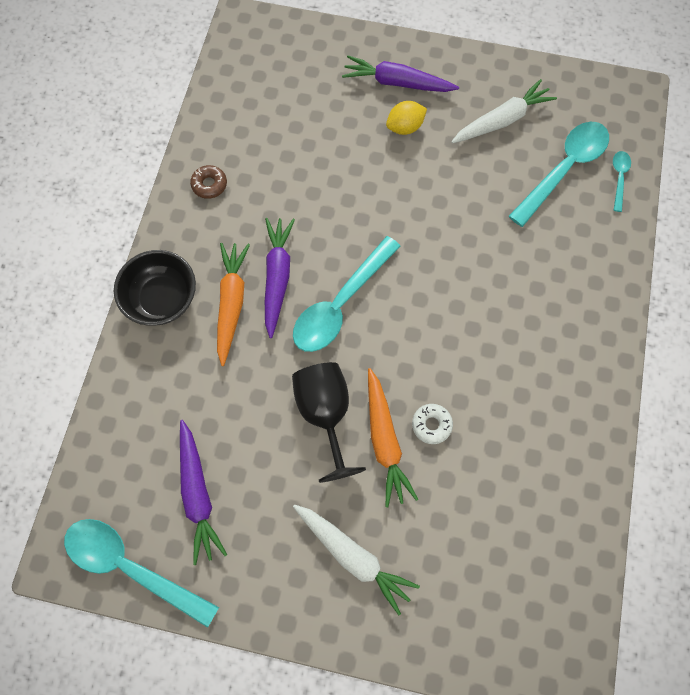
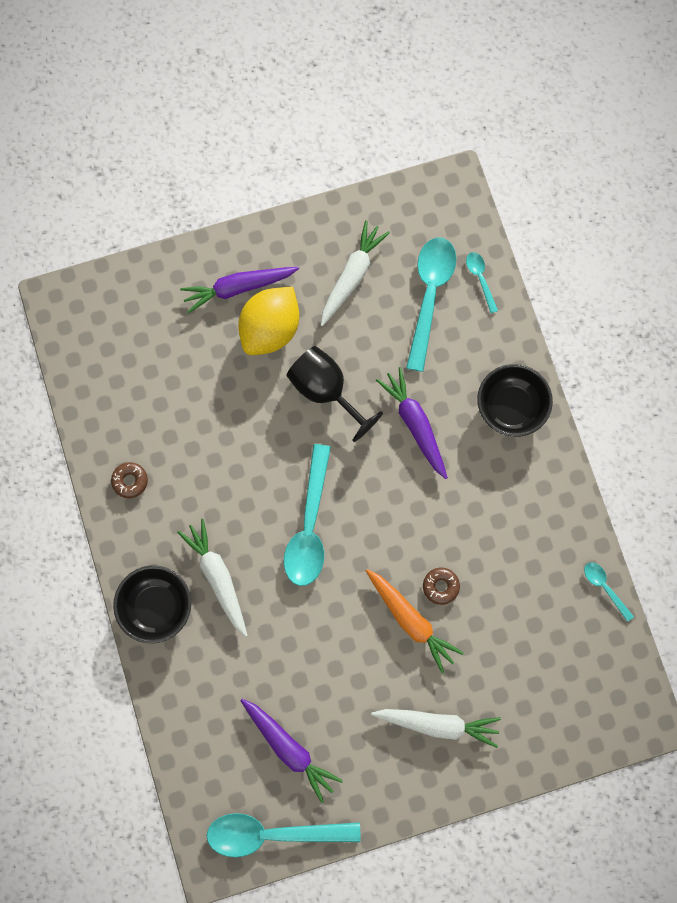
camera: 30 degrees left, 5 degrees up
orange carrot [217,243,250,366] -> white carrot [177,519,247,637]
purple carrot [265,218,295,338] -> purple carrot moved to [376,367,448,479]
black goblet [292,362,366,483] -> black goblet moved to [286,346,383,442]
yellow lemon [386,101,427,135] -> yellow lemon [238,287,299,355], size x1.80
white donut [412,404,453,444] -> brown donut [423,568,460,605]
none -> black bowl [477,364,553,437]
none -> turquoise spoon [584,562,634,622]

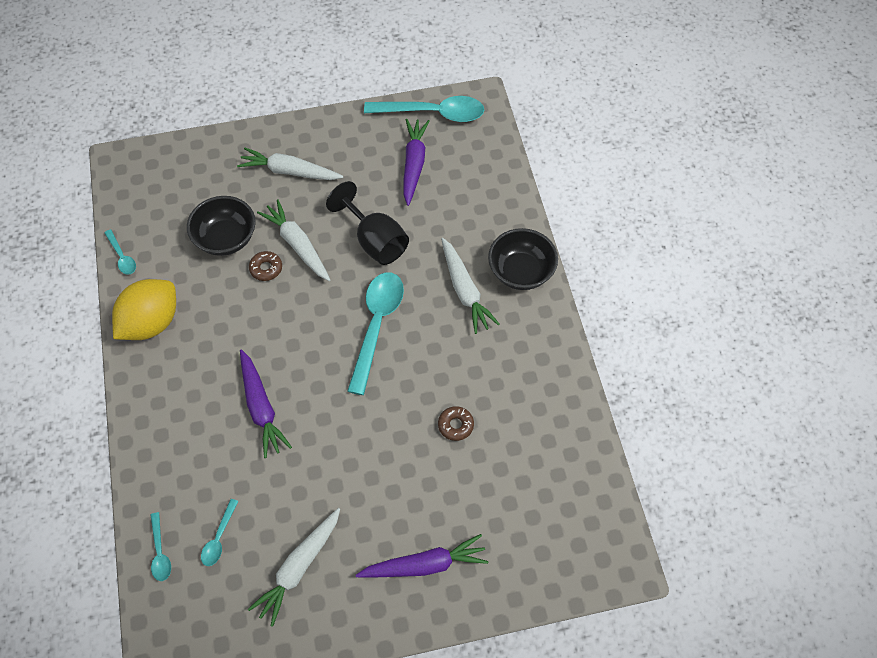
camera: 175 degrees left, 15 degrees down
brown donut [111,462,148,498] -> brown donut moved to [438,406,474,441]
yellow lemon [238,287,299,355] -> yellow lemon moved to [112,279,176,340]
purple carrot [240,699,343,803] -> purple carrot turned 45 degrees clockwise [404,119,430,206]
black goblet [286,346,383,442] -> black goblet moved to [326,181,409,265]
orange carrot [366,569,464,673] -> white carrot [257,200,330,281]
turquoise spoon [406,238,456,372] -> turquoise spoon [201,499,238,566], size x0.47
black bowl [477,364,553,437] -> black bowl moved to [187,196,255,256]

